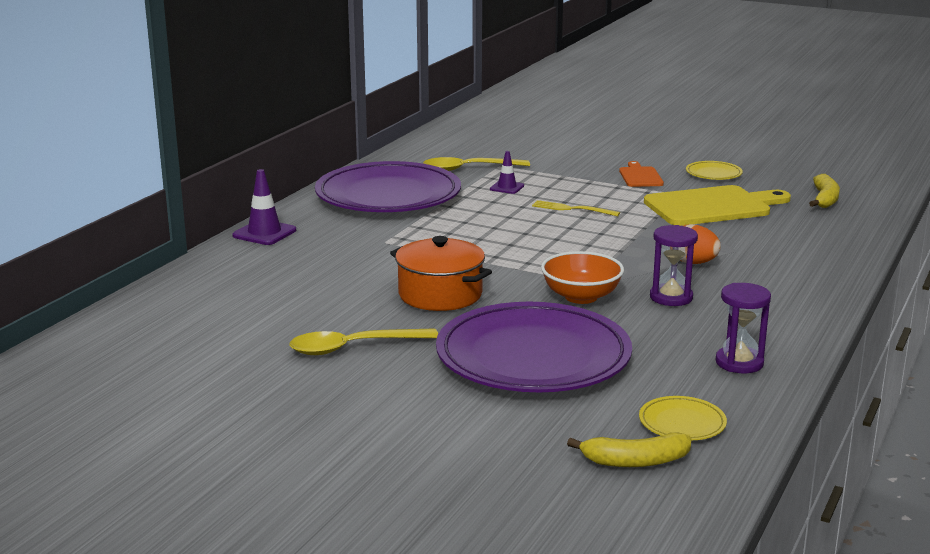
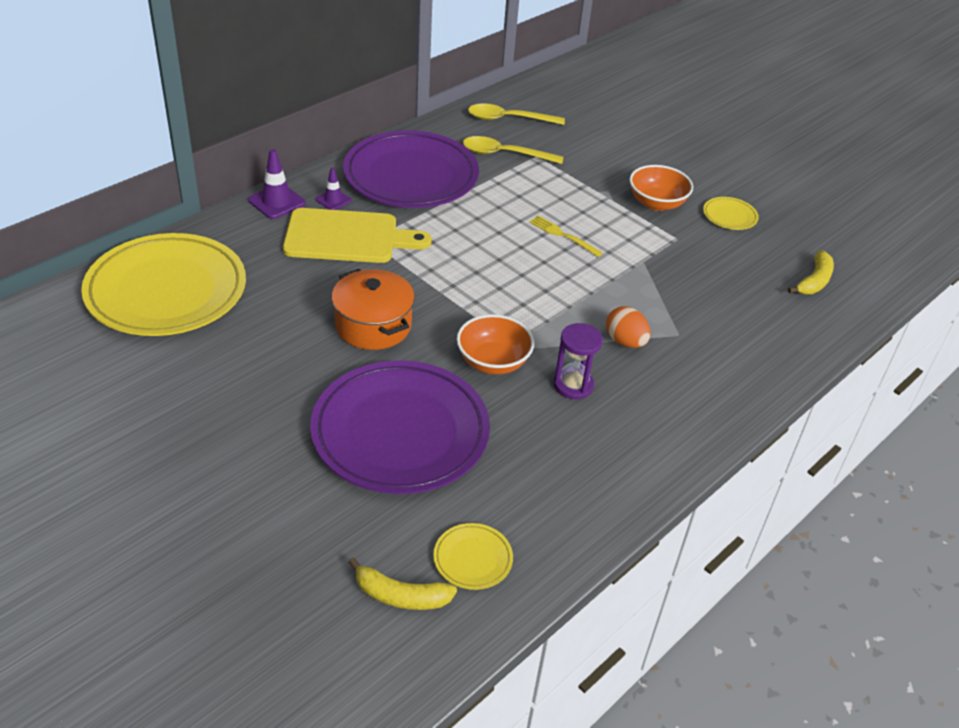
camera: 15 degrees right, 20 degrees up
yellow spoon [289,328,438,355] -> yellow spoon moved to [468,104,565,125]
purple traffic cone [490,151,524,194] -> purple traffic cone moved to [315,168,352,210]
orange cutting board [619,161,664,187] -> orange bowl [629,165,693,211]
yellow cutting board [644,185,791,226] -> yellow cutting board moved to [283,208,432,263]
purple hourglass [715,283,771,373] -> none
none -> yellow plate [81,233,246,336]

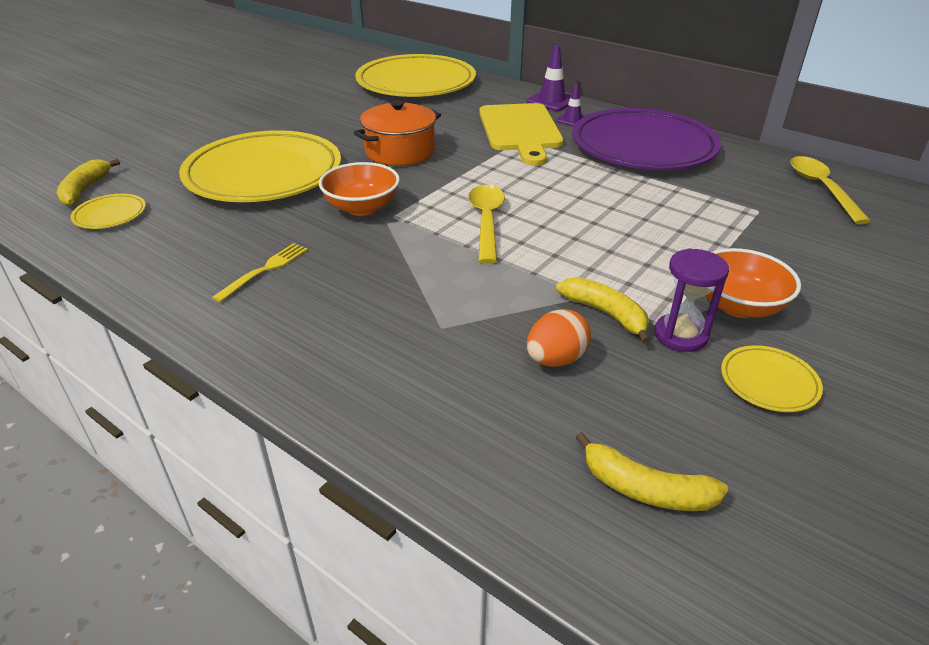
camera: 85 degrees right, 5 degrees down
purple plate [310,361,490,494] -> yellow plate [179,130,341,202]
yellow spoon [463,136,564,164] -> yellow spoon moved to [468,185,505,264]
yellow fork [529,215,603,257] -> yellow fork moved to [212,243,308,302]
purple hourglass [553,323,603,399] -> purple hourglass moved to [654,248,729,352]
orange egg [606,306,651,348] -> orange egg moved to [527,309,591,367]
none -> yellow banana [556,277,650,344]

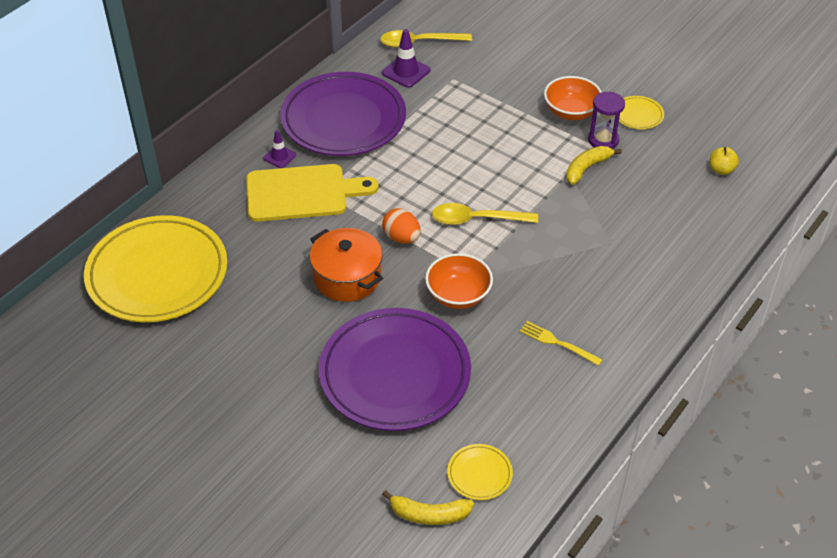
camera: 90 degrees left, 10 degrees up
yellow plate [179,130,341,202] -> purple plate [319,308,471,431]
purple traffic cone [527,45,571,111] -> purple traffic cone moved to [382,29,430,88]
orange egg [527,309,591,367] -> orange egg moved to [382,208,420,244]
yellow banana [575,432,728,511] -> yellow apple [710,147,739,175]

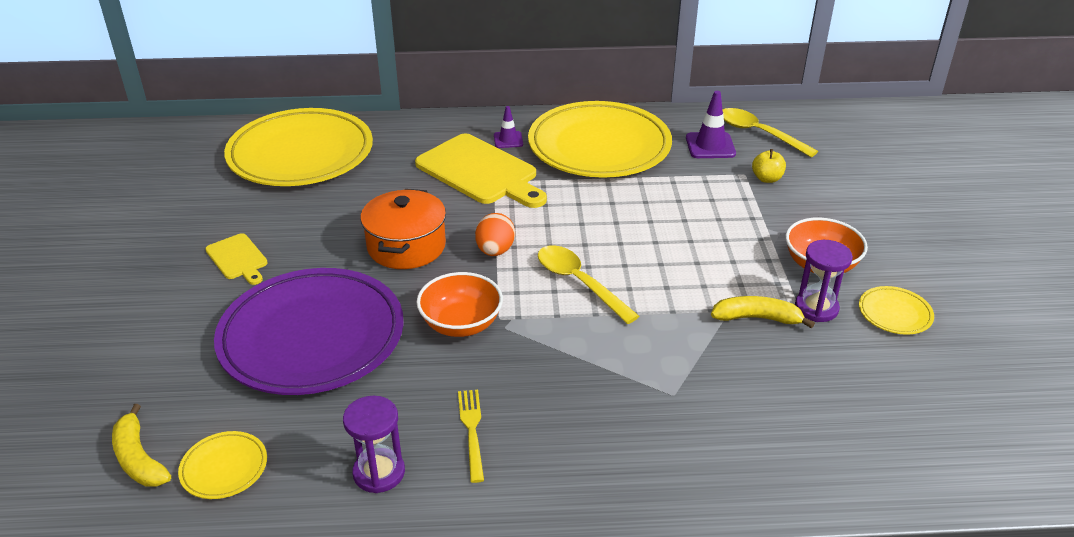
camera: 50 degrees right, 10 degrees down
purple plate [280,72,406,156] -> yellow plate [528,101,672,178]
yellow apple [710,147,739,175] -> yellow apple moved to [752,149,786,183]
none -> yellow cutting board [205,233,268,285]
none -> purple hourglass [343,396,405,493]

